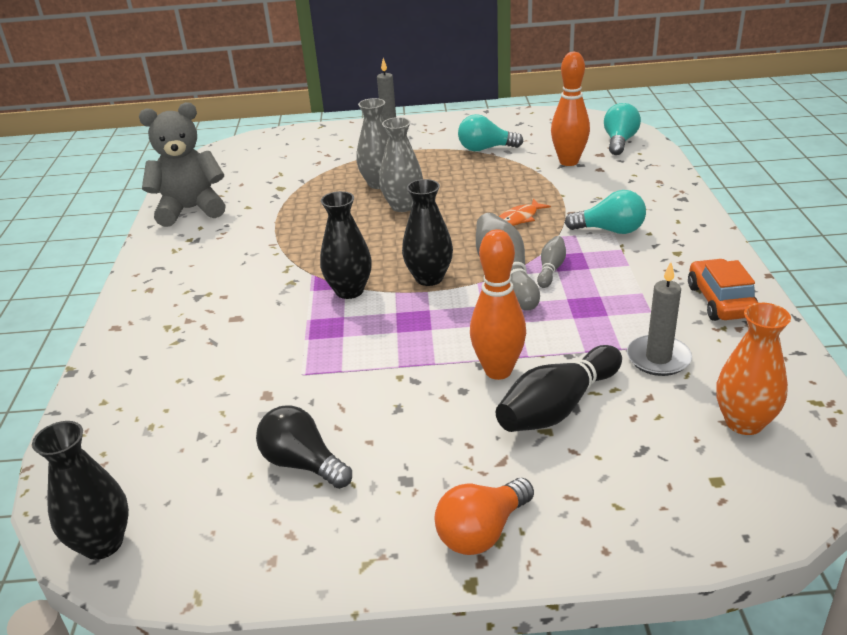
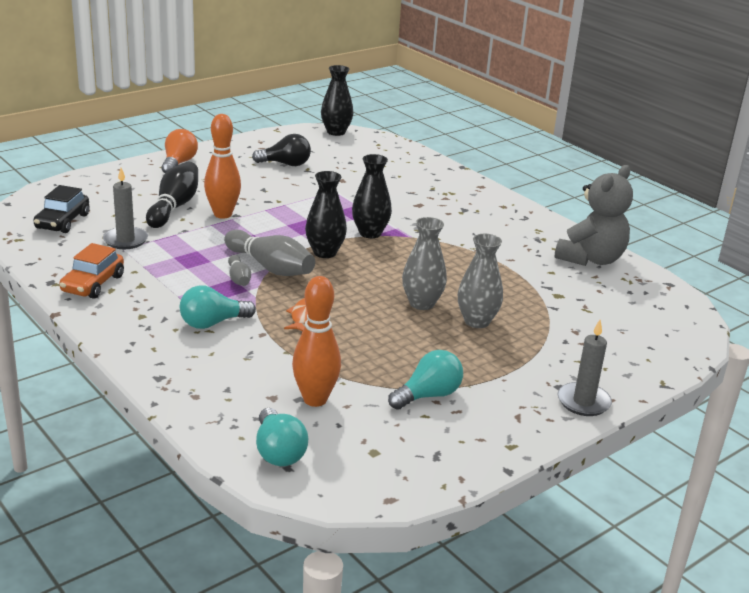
camera: 140 degrees right, 5 degrees down
orange car [688,259,758,321] -> orange car turned 60 degrees clockwise [59,243,124,299]
orange vase [716,303,791,435] -> black car [33,185,90,233]

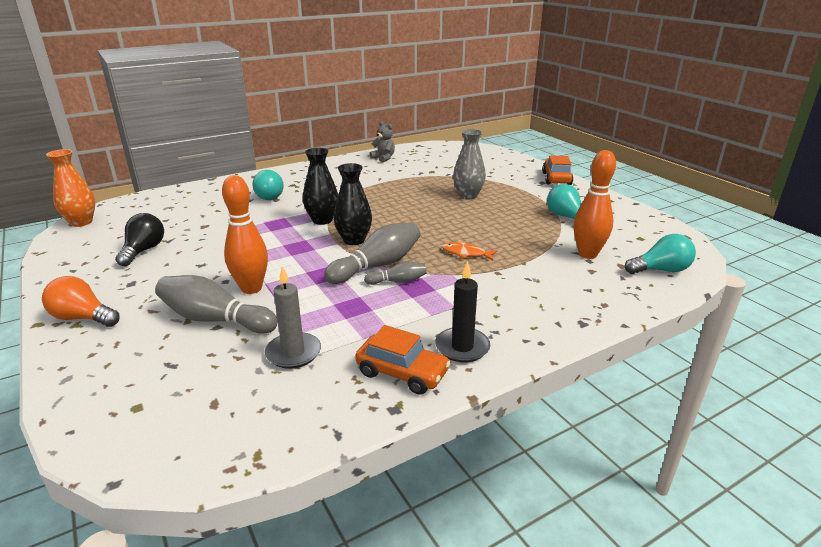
camera: 80 degrees left, 0 degrees up
black car [33,185,90,233] -> none
black bowling pin [146,162,198,228] -> grey bowling pin [155,275,278,334]
turquoise light bulb [180,285,256,329] -> turquoise light bulb moved to [252,170,283,200]
black vase [321,65,353,136] -> orange vase [46,149,95,227]
grey vase [402,217,447,310] -> none
grey teddy bear [554,165,633,266] -> grey teddy bear [370,121,395,163], size x0.52
grey candle [558,320,612,416] -> orange car [542,156,573,185]
none -> black candle [435,261,490,362]

